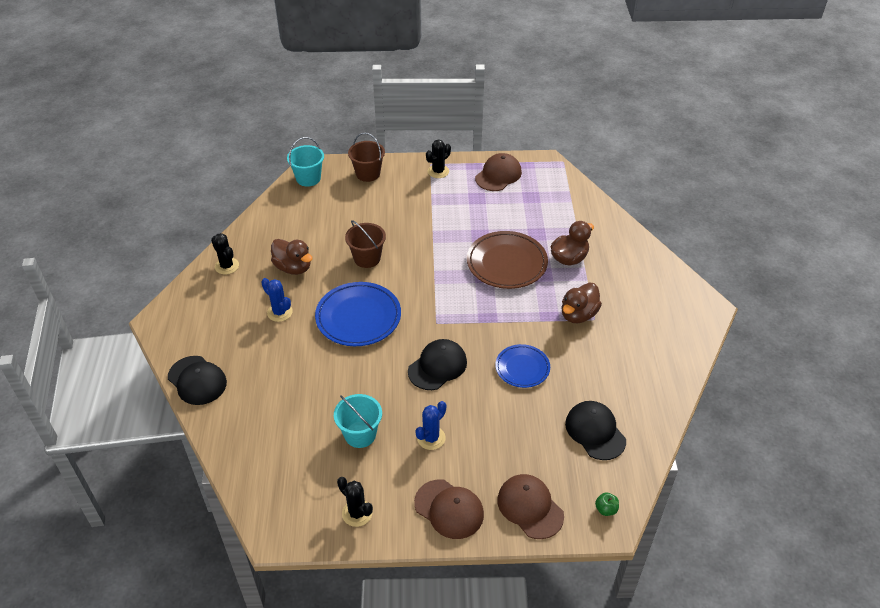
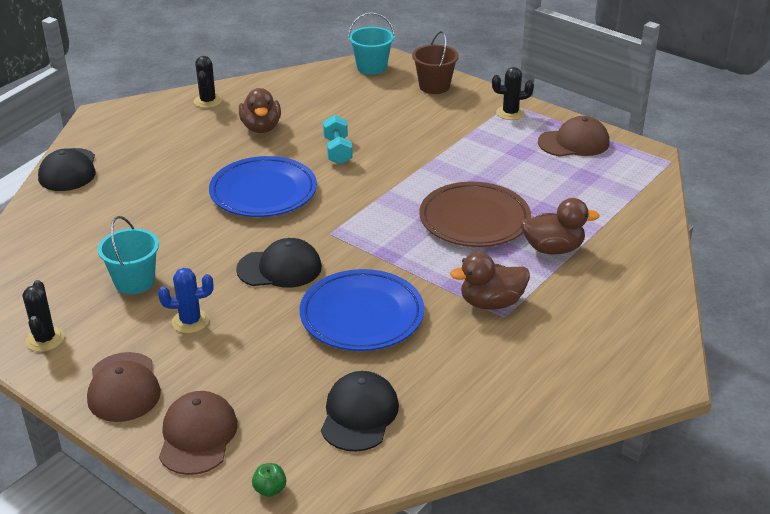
camera: 40 degrees right, 10 degrees down
blue cactus [261,278,293,322] -> none
brown bucket [345,220,386,268] -> turquoise dumbbell [323,115,353,165]
blue plate [495,344,550,388] -> blue plate [300,269,424,351], size x1.64

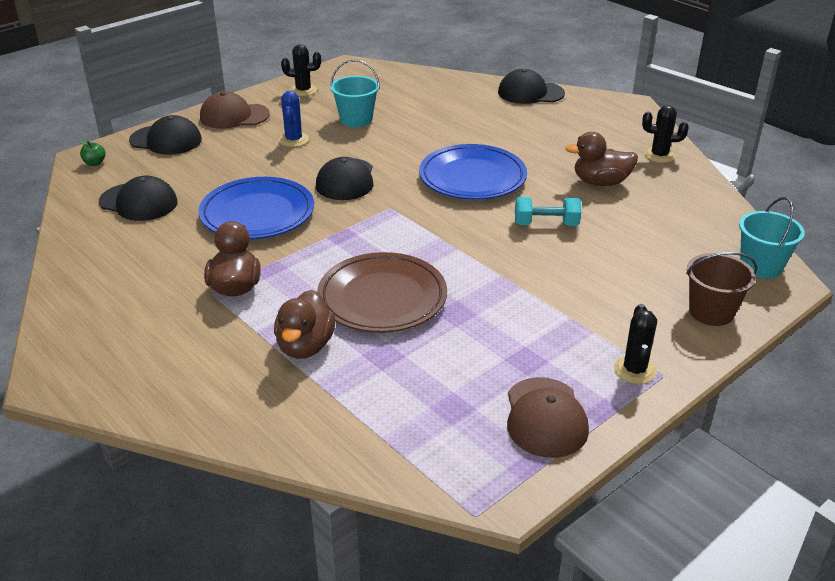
camera: 100 degrees right, 0 degrees up
brown cap [159,391,238,475] -> black cap [129,115,202,155]

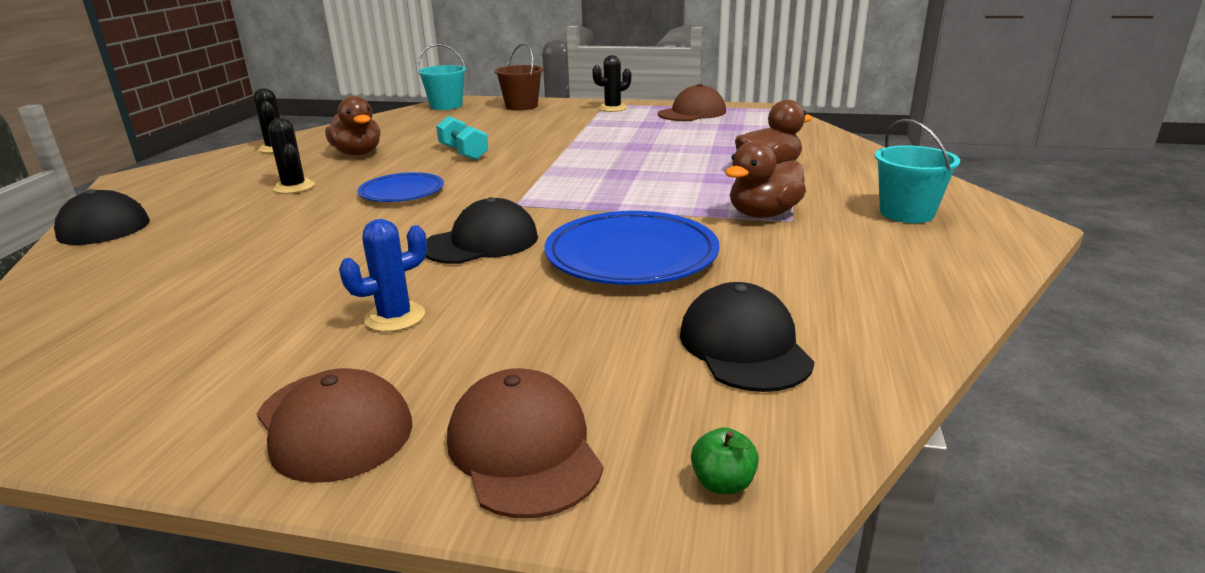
camera: 125 degrees left, 10 degrees down
black cap [129,115,202,155] -> brown cap [447,368,603,518]
black cactus [281,44,321,96] -> black cactus moved to [268,118,315,194]
brown plate [317,252,447,333] -> none
turquoise bucket [330,60,380,127] -> turquoise bucket moved to [875,119,960,223]
blue plate [419,144,527,200] -> blue plate [358,172,444,202], size x0.61

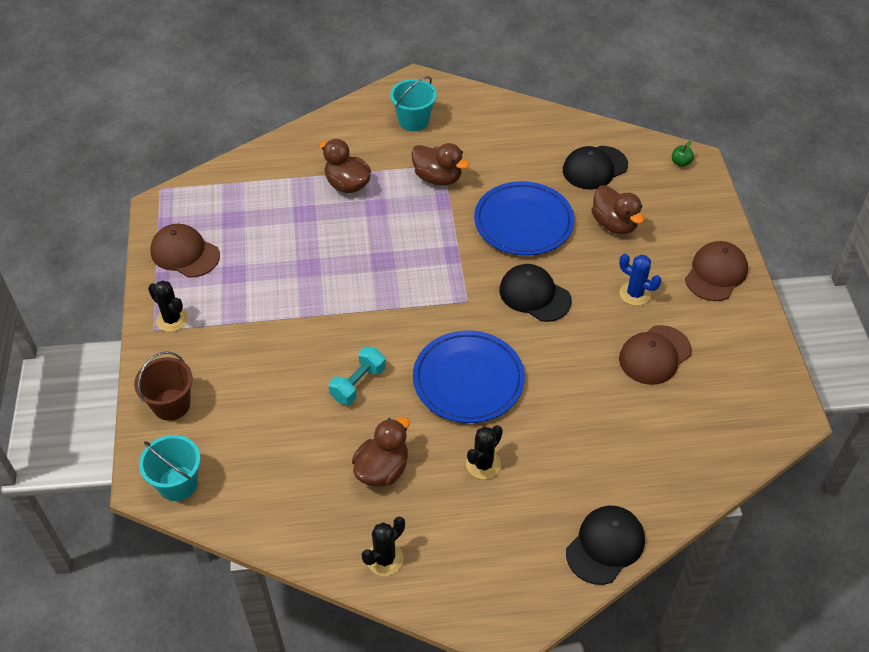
camera: 110 degrees left, 25 degrees up
blue plate [358,172,444,202] -> blue plate [413,330,525,423], size x1.64
brown cap [447,368,603,518] -> brown cap moved to [619,325,692,385]
none -> brown duck [591,185,644,234]

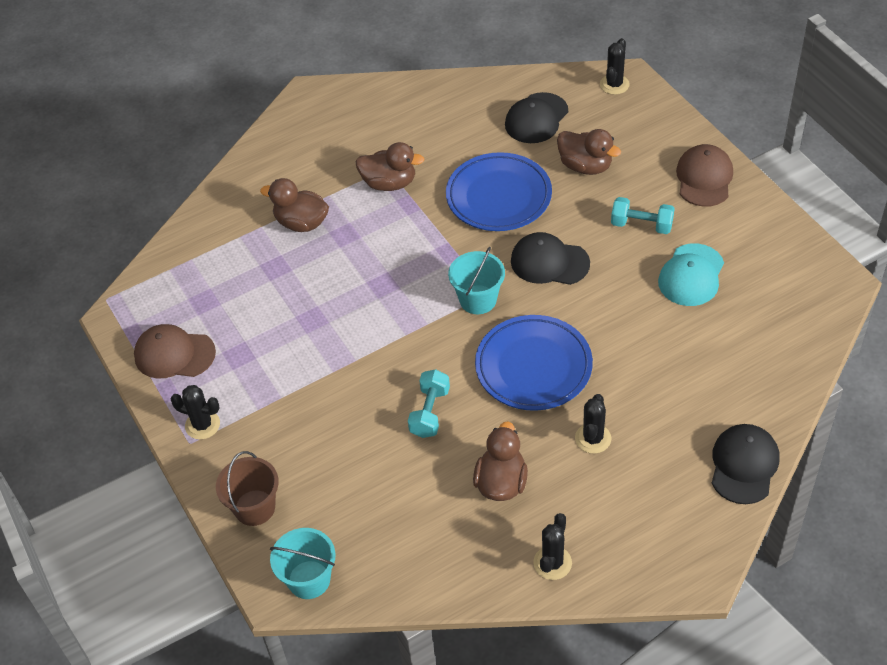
camera: 20 degrees left, 0 degrees up
turquoise bucket [390,76,437,131] -> turquoise bucket moved to [448,247,505,314]
blue cactus [619,254,662,306] -> turquoise dumbbell [611,197,675,234]
brown cap [619,325,692,385] -> turquoise cap [658,243,724,306]
green apple [672,141,694,167] -> black cactus [600,38,630,95]

